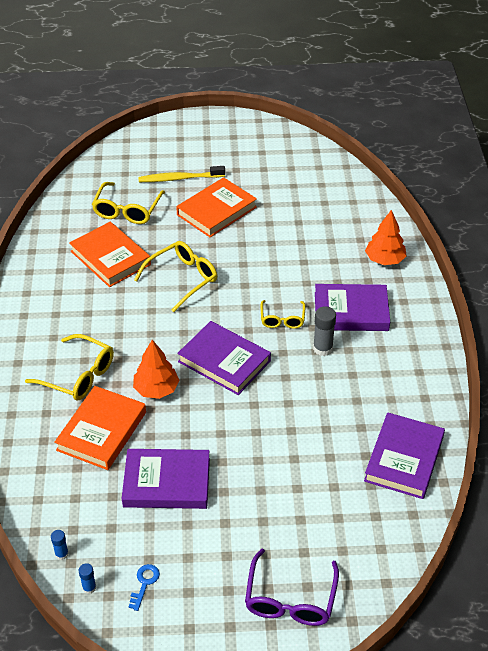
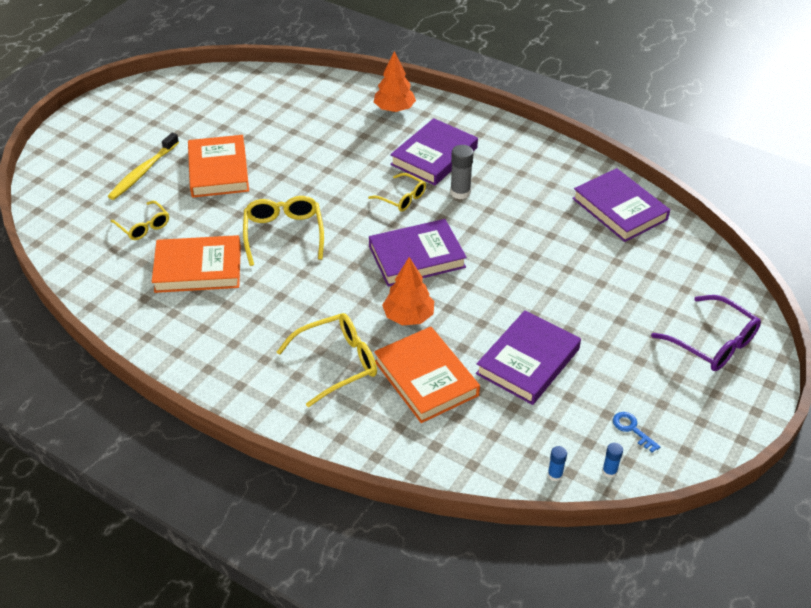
camera: 55 degrees left, 0 degrees up
yellow glasses [92,182,165,224] -> yellow glasses [110,200,169,240], size x0.63

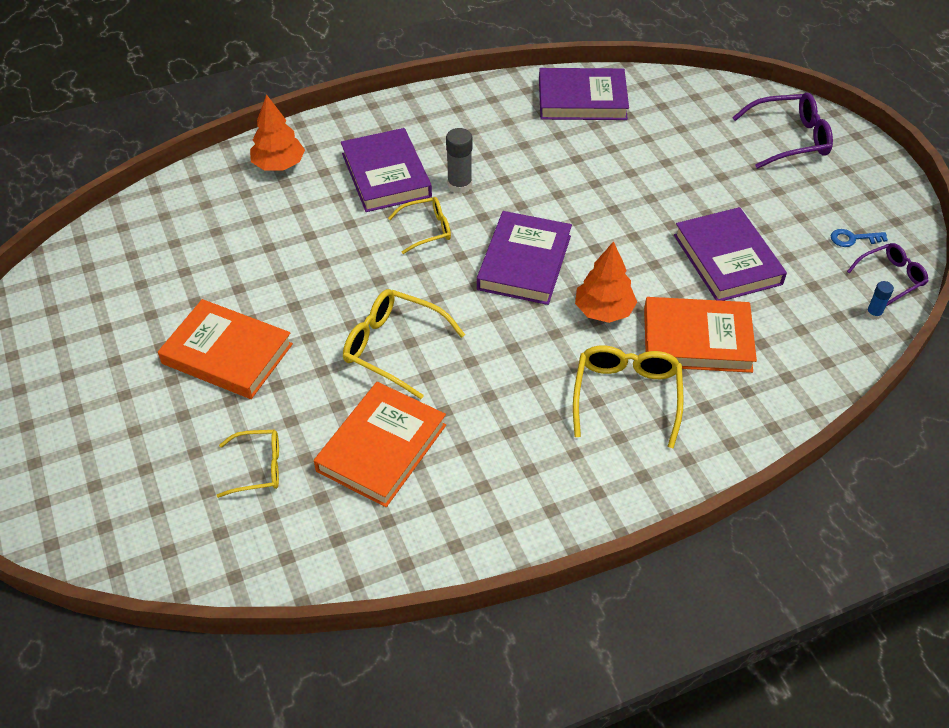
camera: 55 degrees left, 5 degrees up
yellow toothbrush [108,133,179,200] -> none
blue glue stick [602,443,623,478] -> purple glasses [847,243,928,306]

